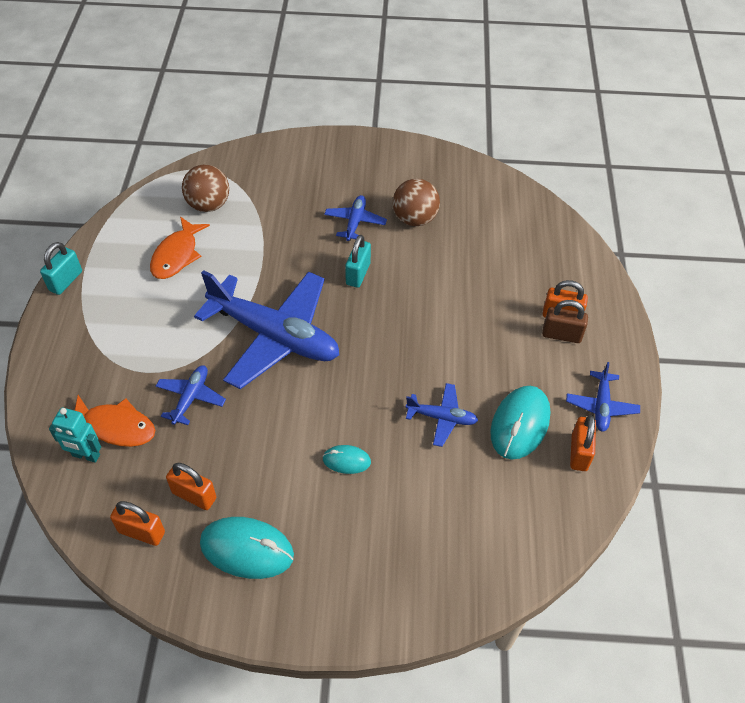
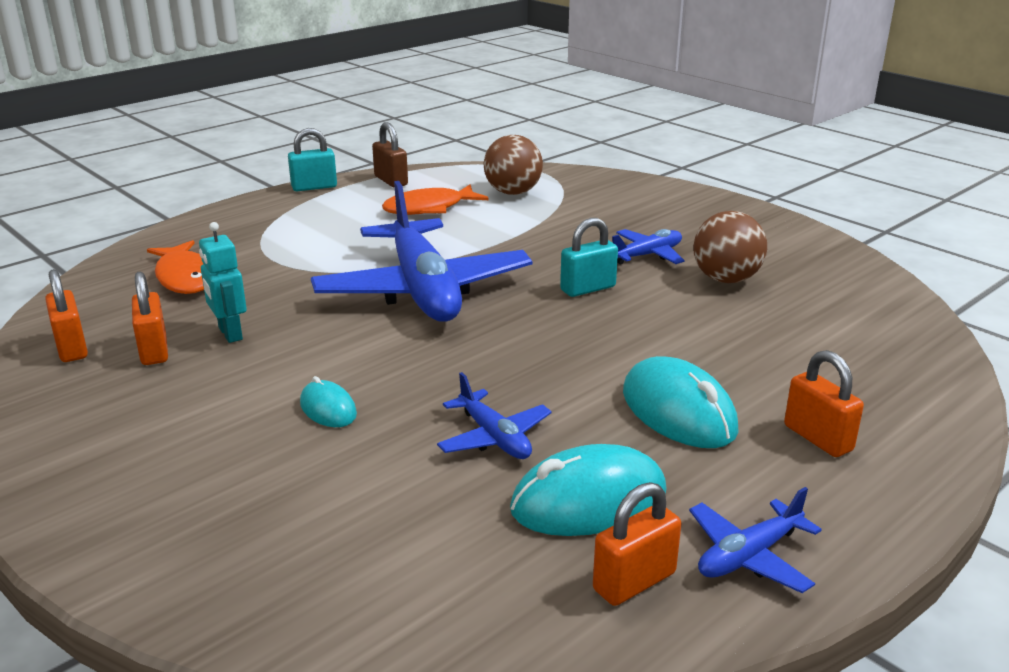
camera: 45 degrees right, 25 degrees down
turquoise robot [49,408,101,463] -> turquoise robot moved to [199,222,247,343]
blue plane [156,365,226,425] -> none
turquoise mouse [200,517,294,579] -> turquoise mouse moved to [623,356,739,448]
brown padlock [542,300,588,343] -> brown padlock moved to [372,122,408,188]

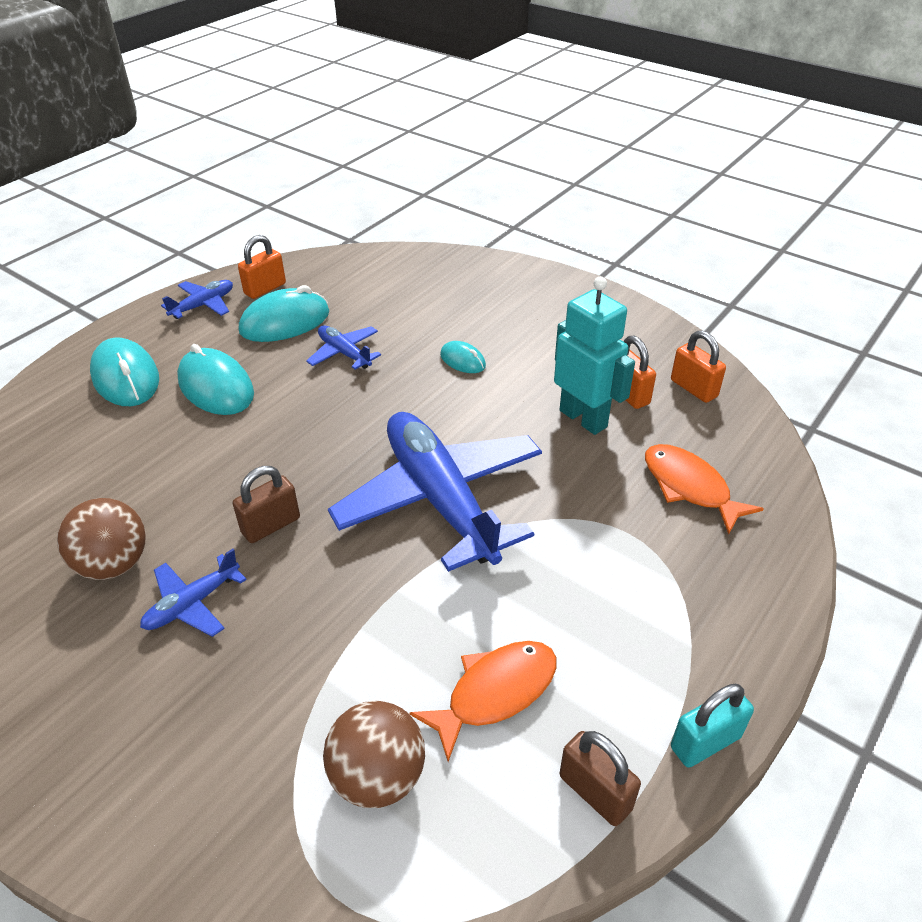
camera: 170 degrees right, 15 degrees up
turquoise robot [199,222,247,343] -> turquoise robot [554,277,635,435], size x1.59
turquoise padlock [560,218,618,297] -> brown padlock [232,466,300,543]
orange padlock [784,350,864,457] -> turquoise mouse [90,338,159,406]

